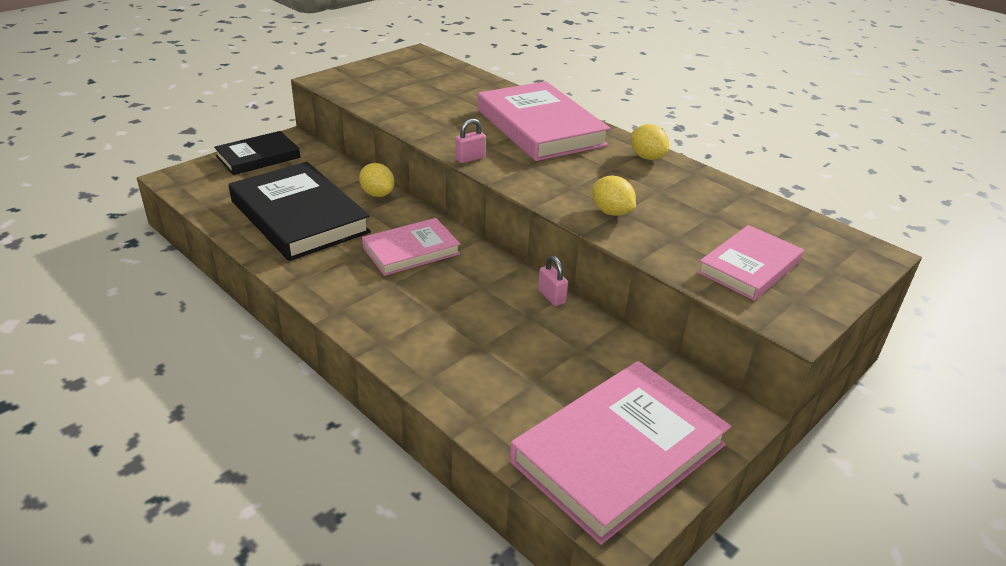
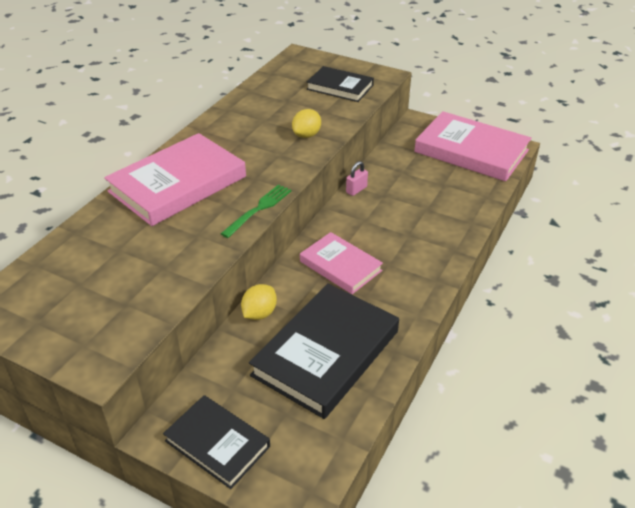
camera: 105 degrees left, 5 degrees up
pink padlock [455,119,486,163] -> green fork [221,184,292,238]
yellow lemon [631,124,669,160] -> none
pink book [697,225,804,301] -> black book [307,66,374,102]

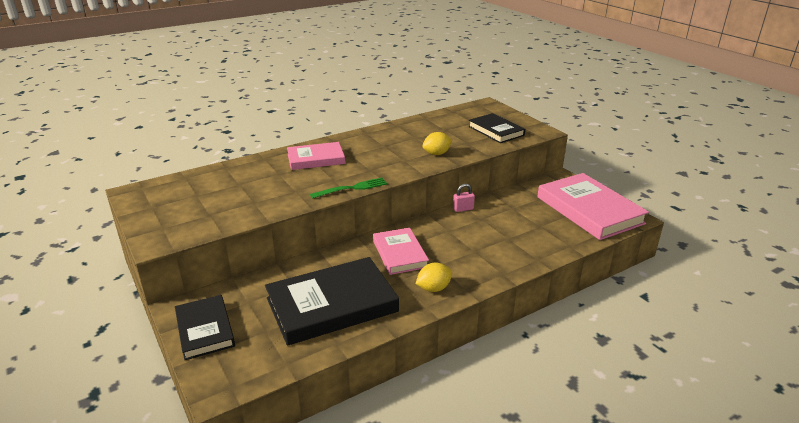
camera: 30 degrees right, 10 degrees down
pink book [104,133,246,226] -> pink book [287,142,345,170], size x0.59
yellow lemon [241,284,277,320] -> yellow lemon moved to [415,262,452,292]

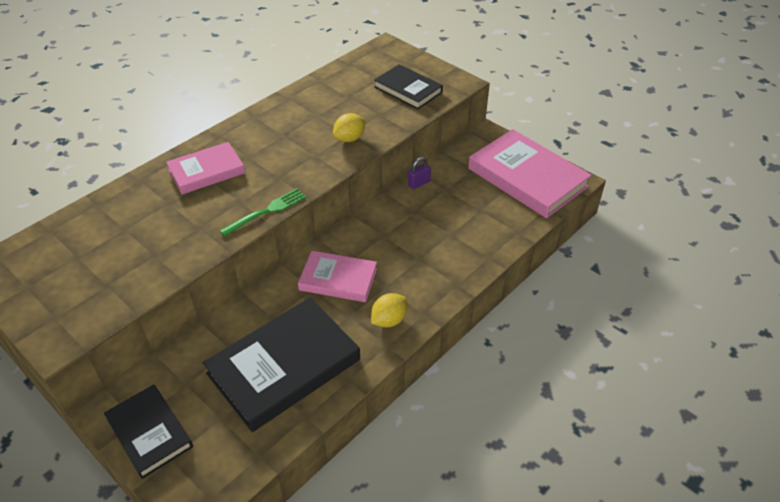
camera: 15 degrees left, 15 degrees up
pink book [373,228,429,275] -> pink book turned 45 degrees counterclockwise [298,251,377,302]
pink padlock [453,184,475,212] -> none
none -> purple padlock [408,157,431,189]

